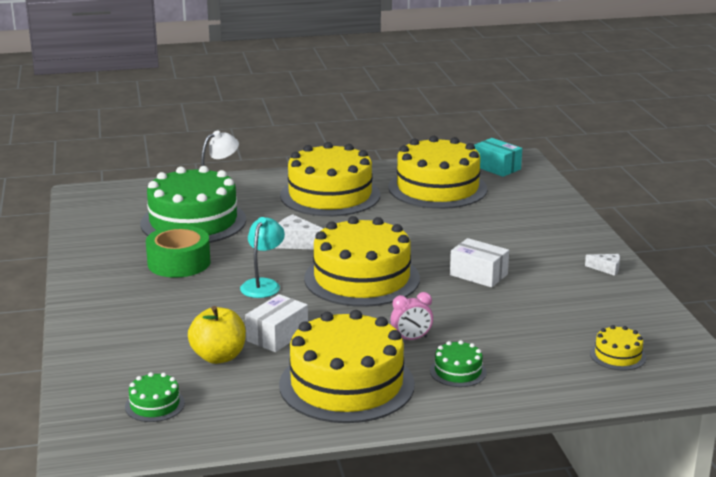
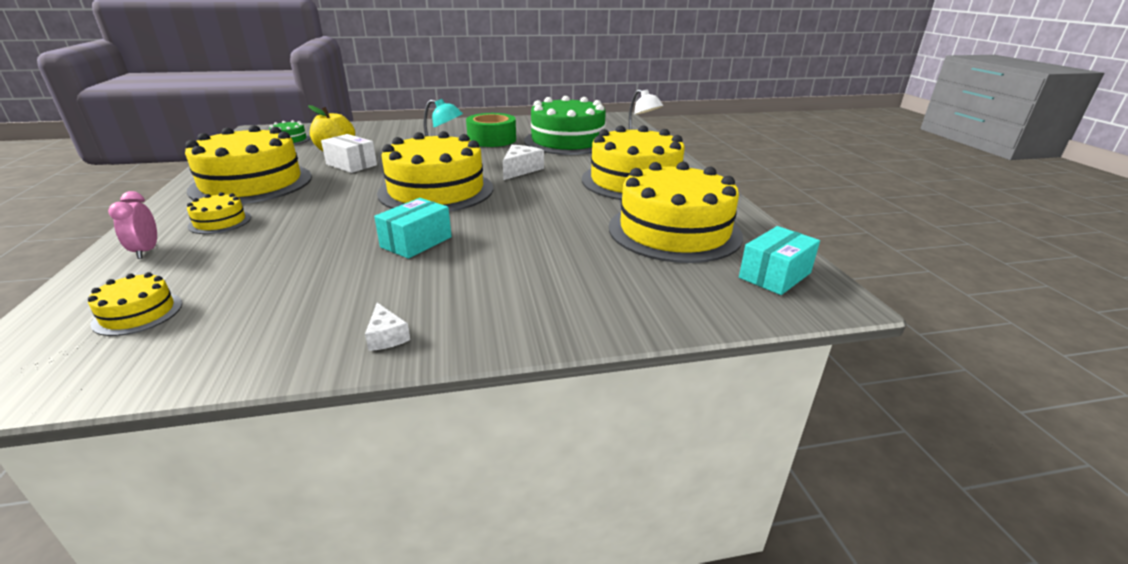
camera: 90 degrees right, 5 degrees up
pink clock [390,292,433,340] -> pink clock moved to [108,191,157,259]
green cake [430,340,487,387] -> yellow cake [187,192,251,234]
white box [450,238,509,287] -> turquoise box [374,198,452,259]
white cheese [585,254,620,276] -> white cheese turned 45 degrees counterclockwise [365,303,410,351]

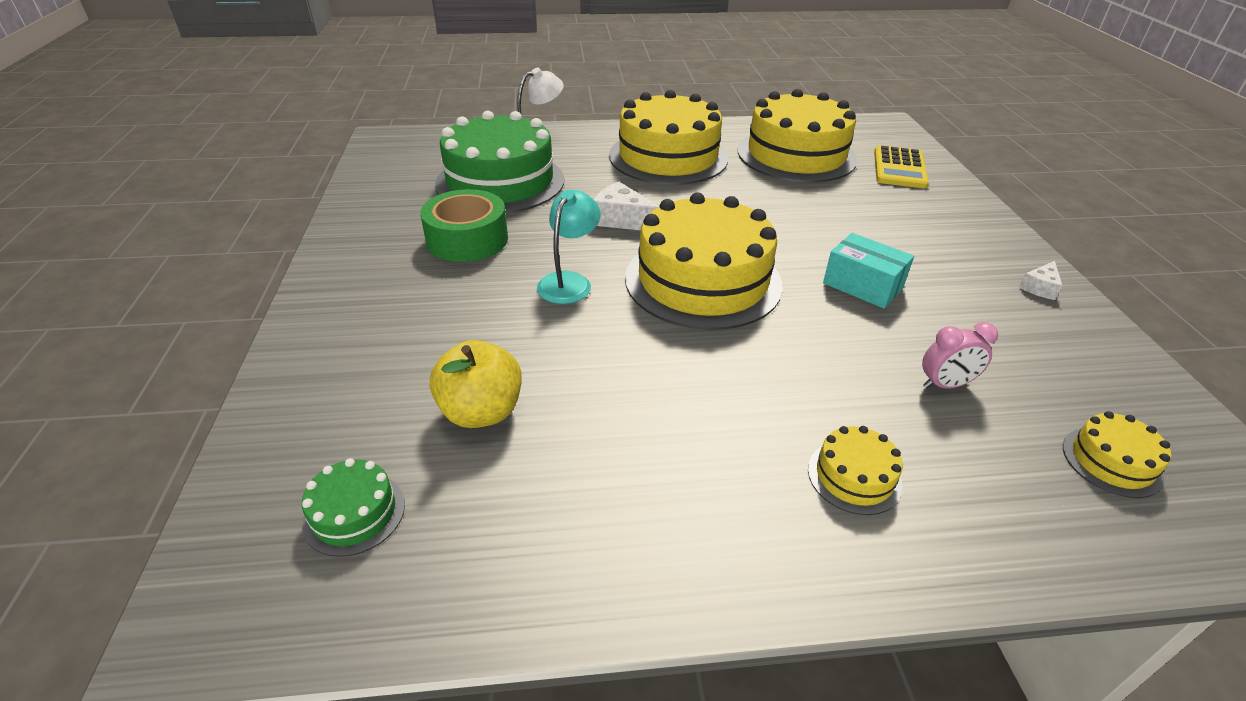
camera: 85 degrees left, 10 degrees up
pink clock [108,191,157,259] -> pink clock moved to [922,322,998,389]
yellow cake [185,125,312,204] -> none
white box [321,134,377,173] -> none
white cheese [365,303,410,351] -> white cheese turned 150 degrees clockwise [1019,261,1063,300]
turquoise box [739,226,820,295] -> none
none -> yellow calculator [874,145,929,188]

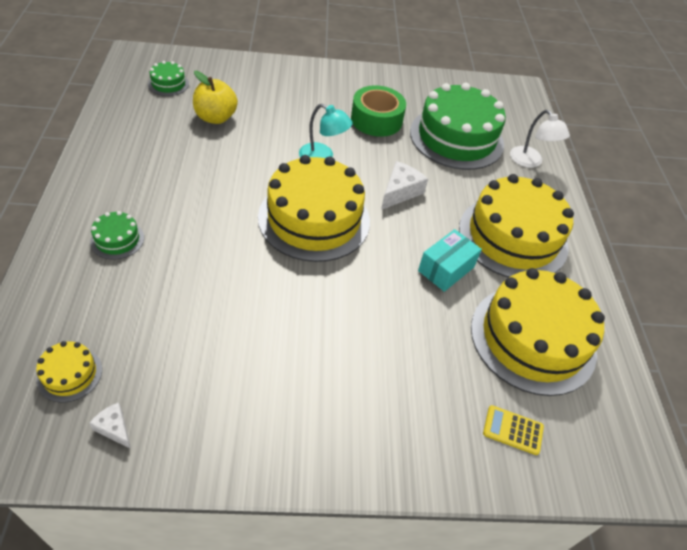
camera: 90 degrees right, 10 degrees up
yellow cake [808,426,903,515] -> green cake [90,211,144,260]
turquoise box [823,233,914,309] -> turquoise box moved to [418,229,482,292]
yellow calculator [874,145,929,188] -> yellow calculator [483,405,544,455], size x0.63
pink clock [922,322,998,389] -> none
white cheese [1019,261,1063,300] -> white cheese moved to [89,402,131,449]

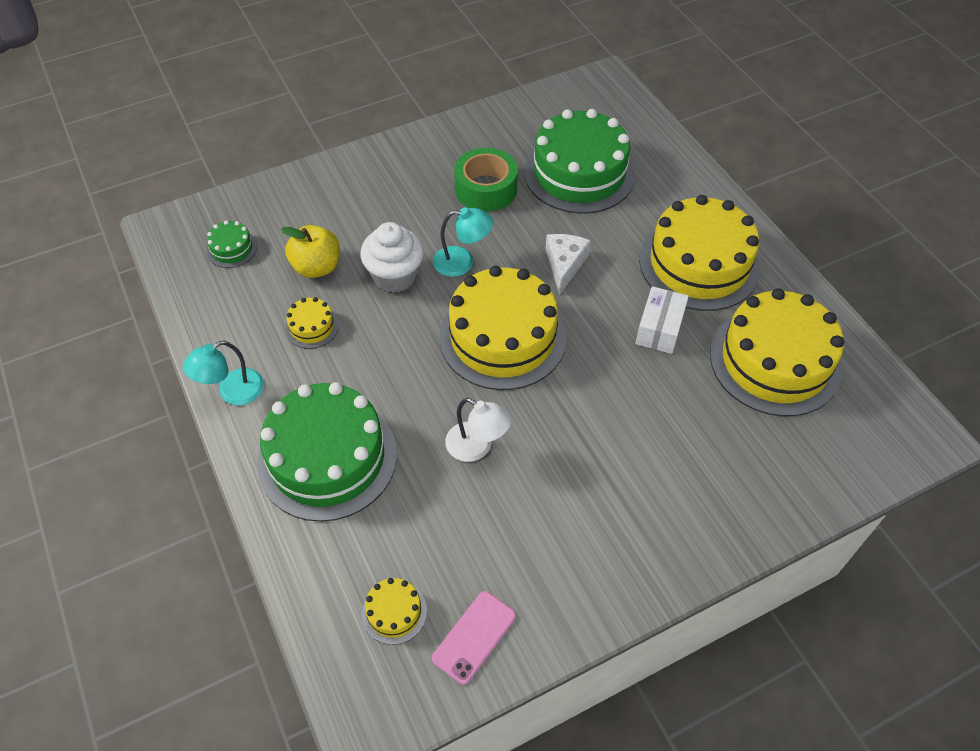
camera: 20 degrees left, 5 degrees up
white cheese [89,402,131,449] -> pink phone [432,591,516,685]
green cake [90,211,144,260] -> green cake [257,382,397,522], size x2.35
turquoise box [418,229,482,292] -> white box [635,286,689,354]
yellow calculator [483,405,544,455] -> none
white lamp [510,110,570,168] -> white lamp moved to [445,398,512,462]
none -> turquoise lamp [183,341,264,405]
none -> yellow cake [285,297,339,349]
none -> white cupcake [360,222,424,293]

